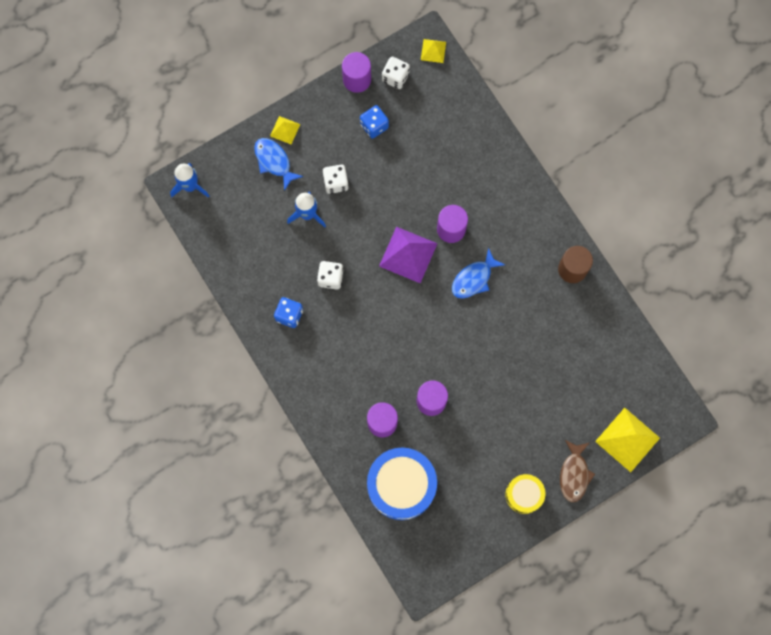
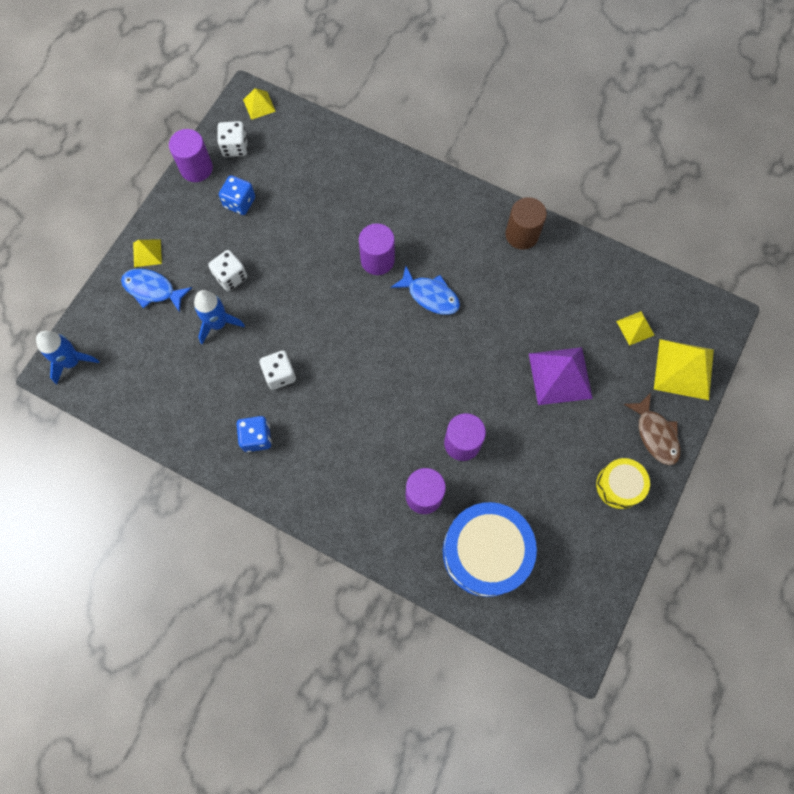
camera: 30 degrees left, 5 degrees down
purple pyramid [379,227,438,283] -> purple pyramid moved to [529,347,593,405]
blue fish [452,248,505,299] -> blue fish turned 75 degrees counterclockwise [391,266,460,315]
none -> yellow pyramid [616,311,654,346]

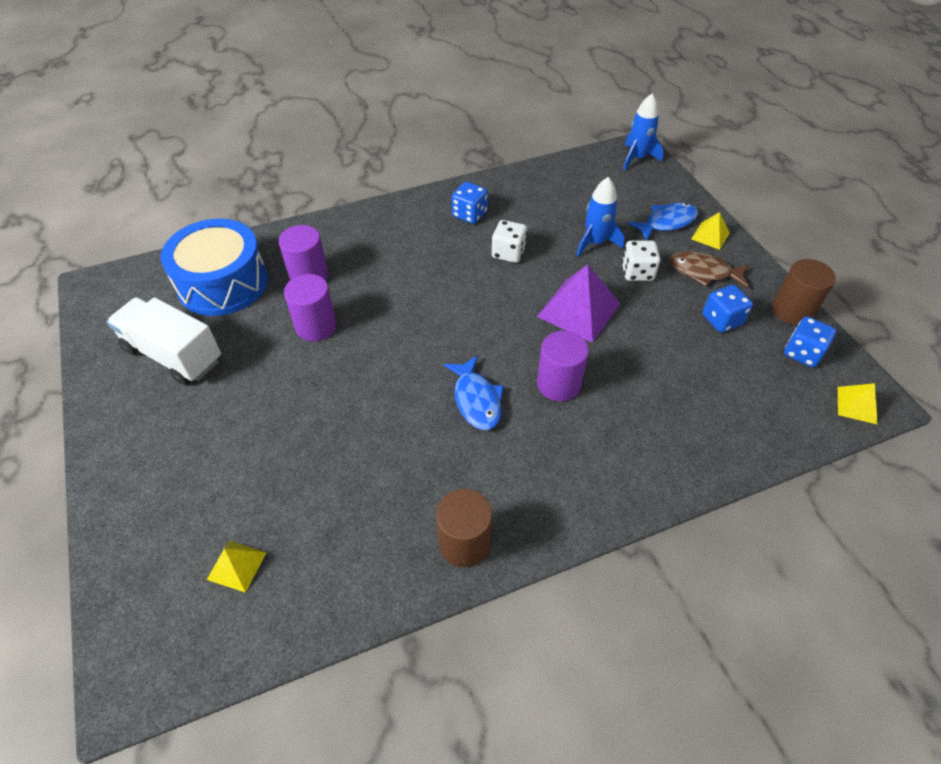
camera: 130 degrees right, 20 degrees down
purple cylinder [169,129,213,182] -> brown cylinder [772,259,836,325]
white dice [217,121,248,157] -> blue dice [784,316,837,367]
blue fish [391,266,460,315] -> blue fish turned 90 degrees counterclockwise [444,355,504,430]
purple pyramid [529,347,593,405] -> purple pyramid moved to [537,264,621,343]
yellow drum [596,458,650,509] -> none
brown fish [624,393,680,465] -> brown fish moved to [669,251,750,288]
yellow pyramid [654,339,714,400] -> none
none -> white truck [107,297,221,385]

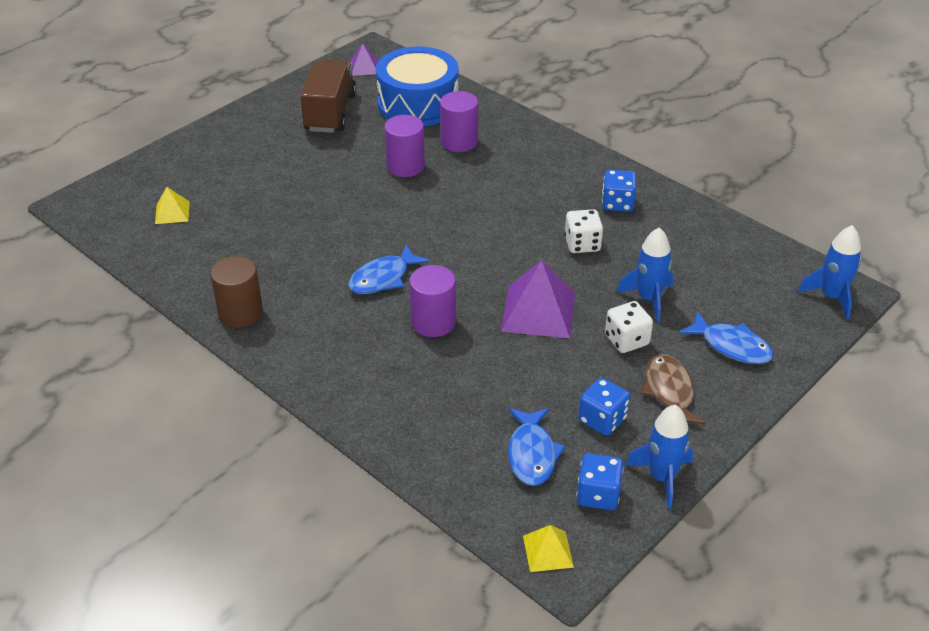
camera: 65 degrees right, 10 degrees down
white truck [107,297,221,385] -> brown truck [300,59,357,133]
yellow pyramid [691,212,730,250] -> none
brown cylinder [772,259,836,325] -> blue rocket [625,405,693,509]
none -> purple pyramid [350,43,378,76]
none -> blue fish [508,408,565,486]

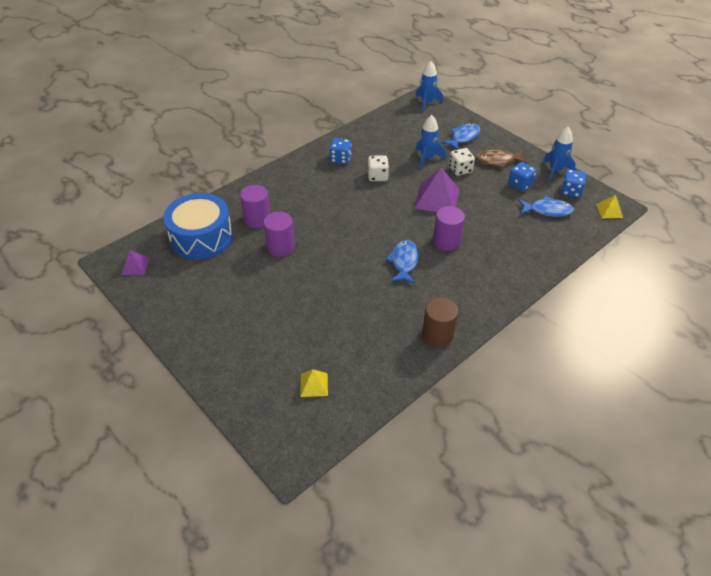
camera: 85 degrees left, 5 degrees up
brown truck [300,59,357,133] -> none
blue fish [348,244,430,294] -> blue fish turned 135 degrees counterclockwise [385,240,419,284]

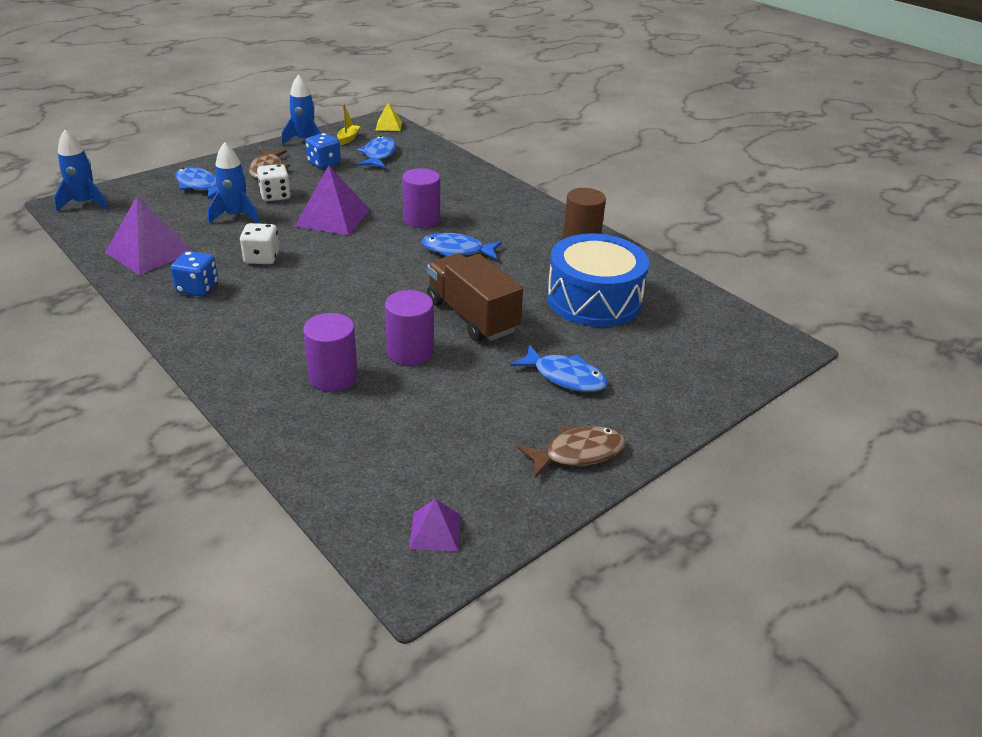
camera: 90 degrees left, 10 degrees down
blue drum [163,193,233,260] -> blue drum moved to [547,234,649,327]
yellow pyramid [300,369,328,397] -> none
blue dice [561,169,586,198] -> yellow boat [337,104,360,145]
none -> purple pyramid [105,197,194,275]
none -> brown truck [427,253,523,342]
none -> blue fish [510,344,608,392]
none -> brown fish [517,426,626,478]

